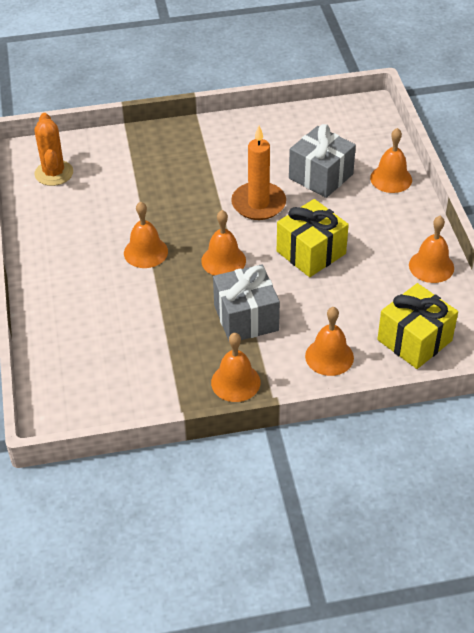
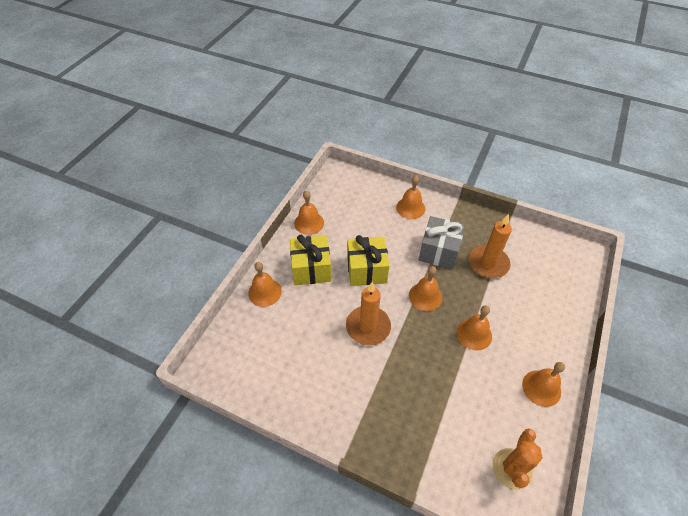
camera: 145 degrees left, 5 degrees up
orange bell [211,333,260,402] -> orange bell moved to [522,362,565,407]
grey gift [289,124,356,198] -> none
yellow gift [377,283,458,369] -> yellow gift moved to [290,235,331,285]
none -> orange candle [469,214,512,278]

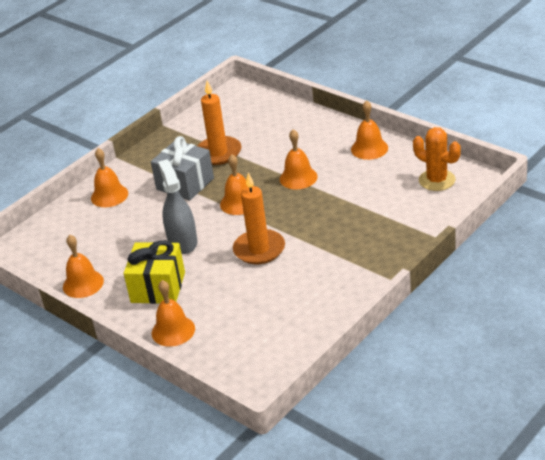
camera: 70 degrees left, 15 degrees down
yellow gift [347,235,390,286] -> grey spray bottle [158,159,197,254]

